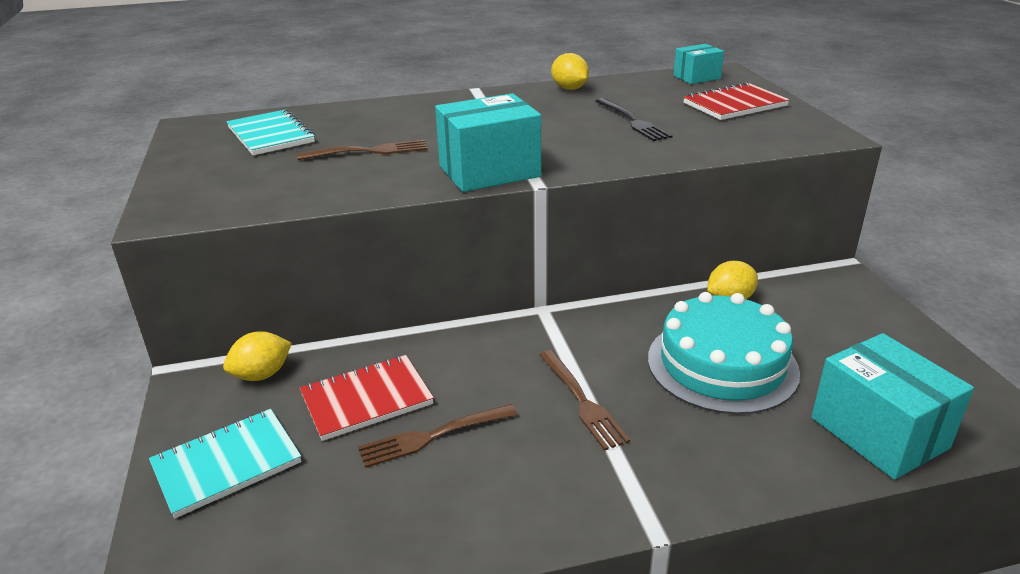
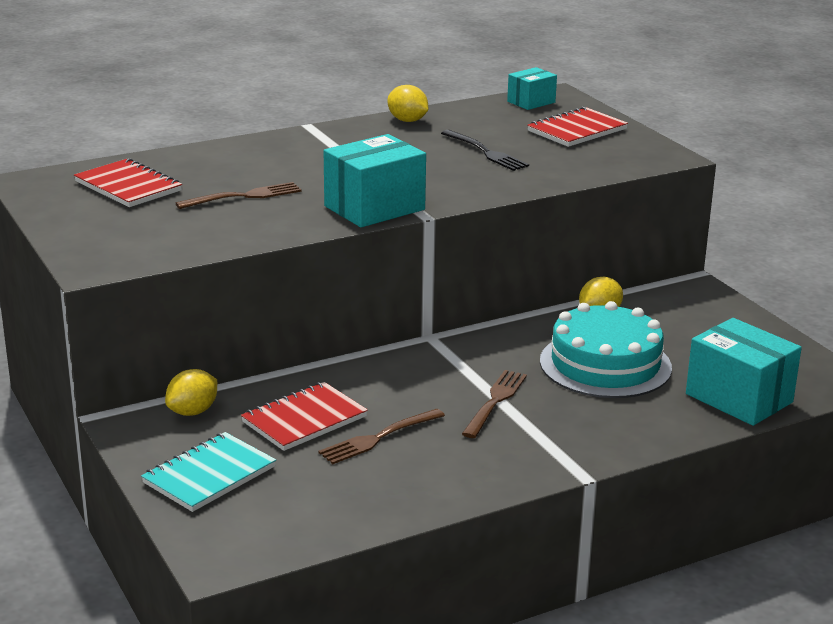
camera: 15 degrees left, 5 degrees down
turquoise notebook [227,109,315,155] -> red notebook [74,158,182,207]
brown fork [539,350,630,450] -> brown fork turned 120 degrees counterclockwise [462,370,527,438]

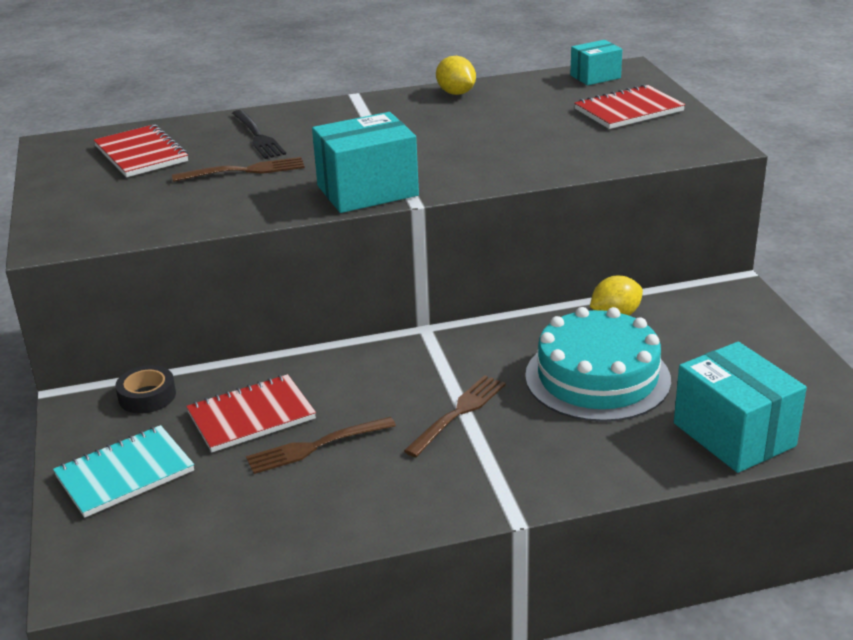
camera: 15 degrees right, 5 degrees up
yellow lemon [165,369,217,416] -> black tape [116,365,176,414]
black fork [441,130,529,171] -> black fork moved to [232,110,286,159]

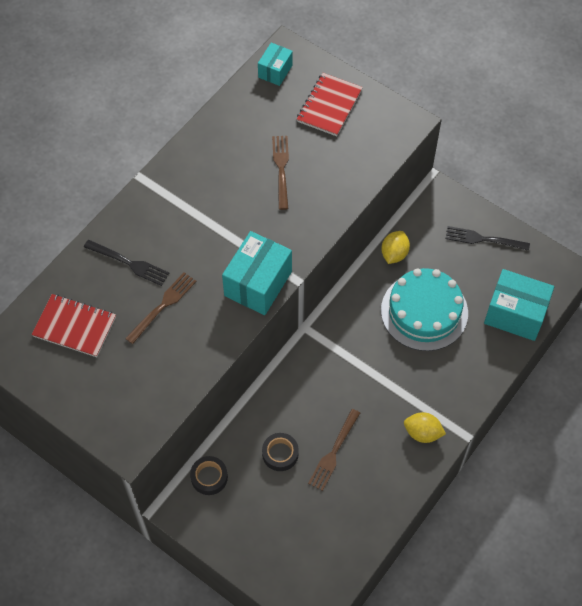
camera: 40 degrees left, 30 degrees up
turquoise notebook [53,425,194,518] -> none
red notebook [186,374,316,452] -> black tape [262,433,299,471]
brown fork [404,375,506,457] -> brown fork moved to [272,136,289,210]
yellow lemon [436,56,476,95] -> yellow lemon moved to [404,412,446,443]
none -> black fork [445,226,530,251]

